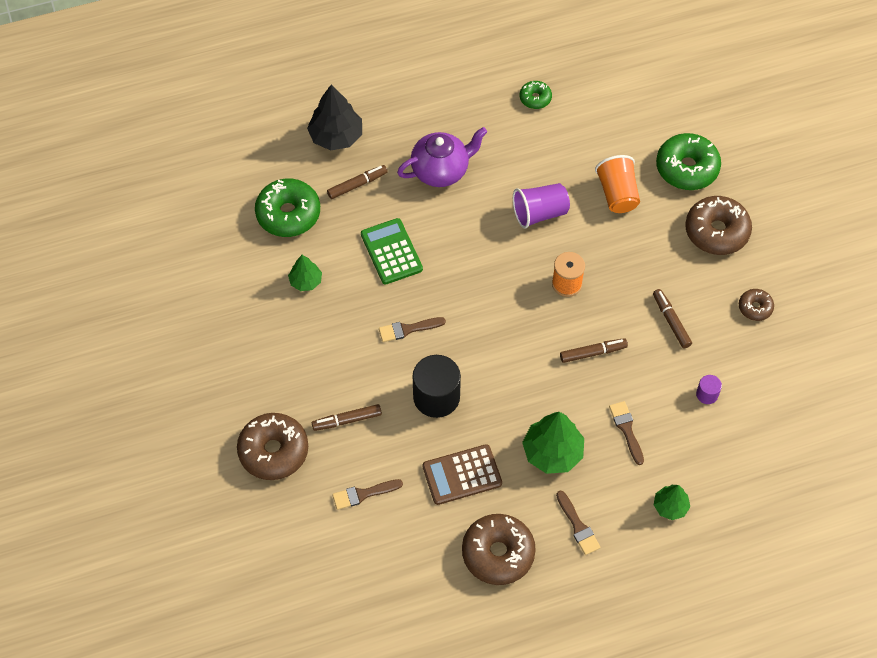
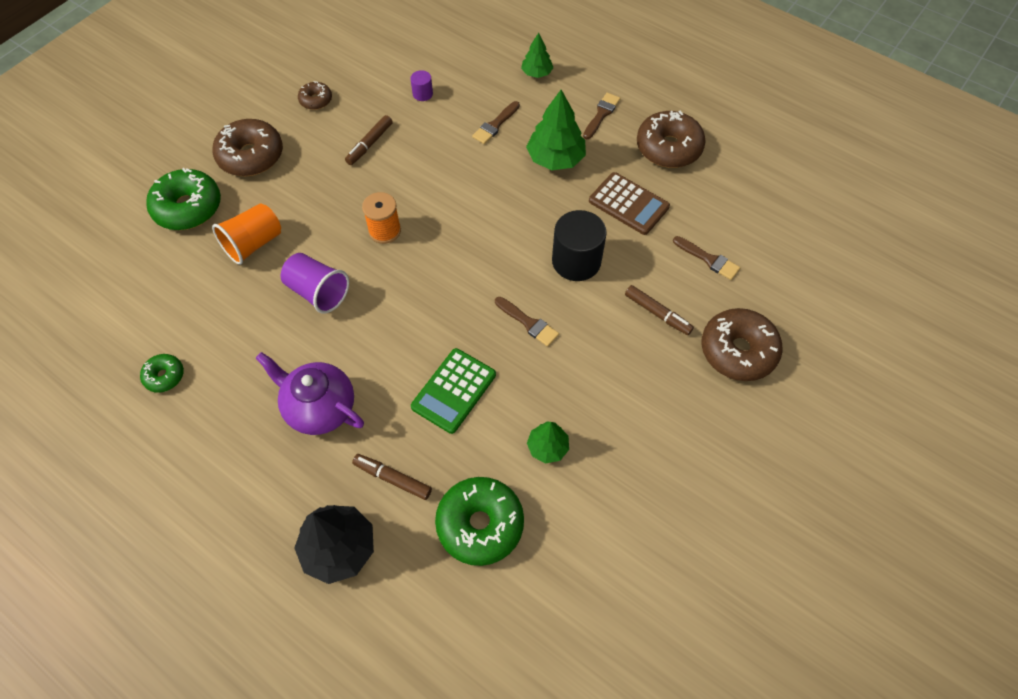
camera: 125 degrees left, 0 degrees up
brown marker [560,338,628,363] -> none

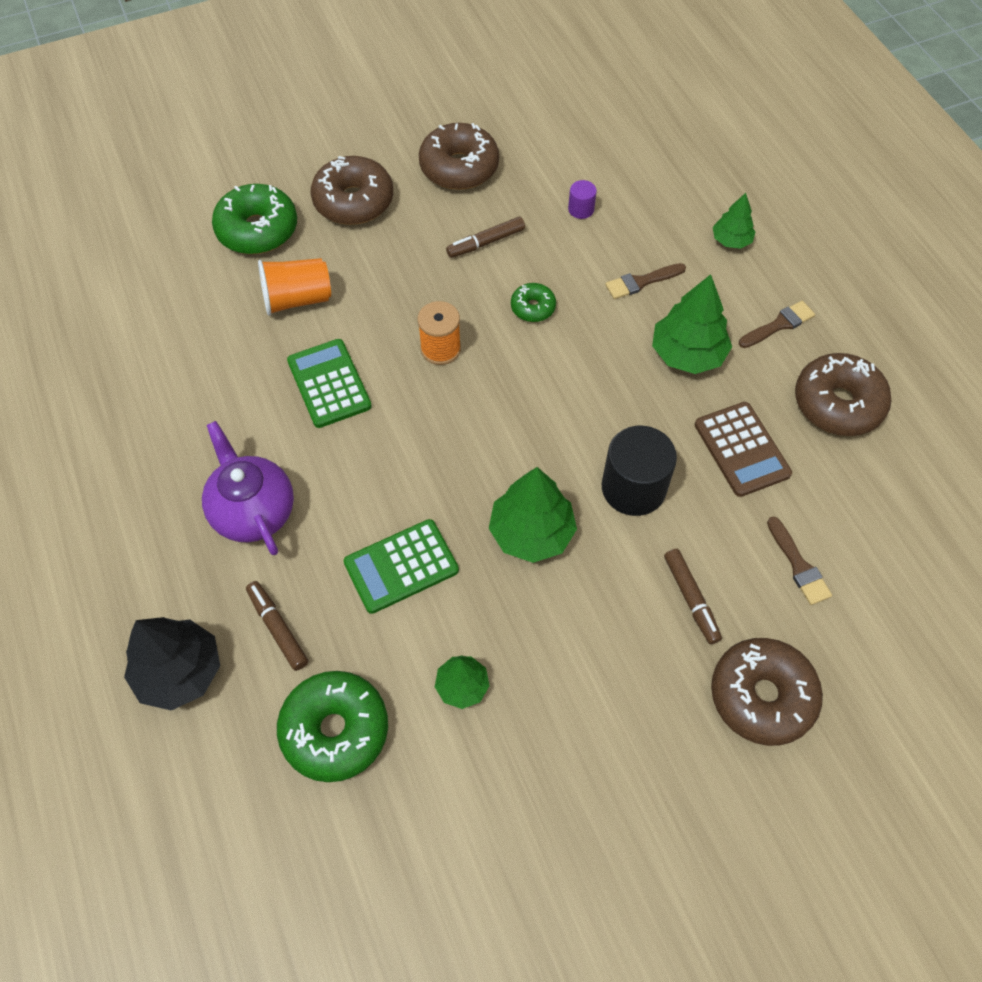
camera: 30 degrees right, 0 degrees up
green donut [140,354,184,393] -> green donut moved to [511,283,556,322]
purple cup [281,253,349,314] -> green calculator [287,339,372,428]
brown donut [298,81,332,110] -> brown donut [419,123,499,190], size x1.92
brown brush [495,297,559,347] -> green tree [489,467,577,563]

